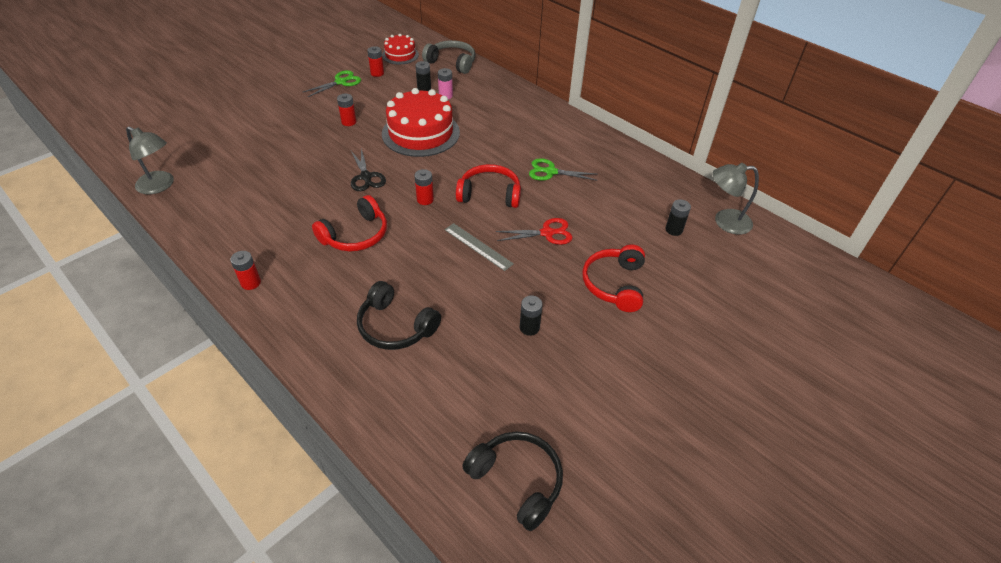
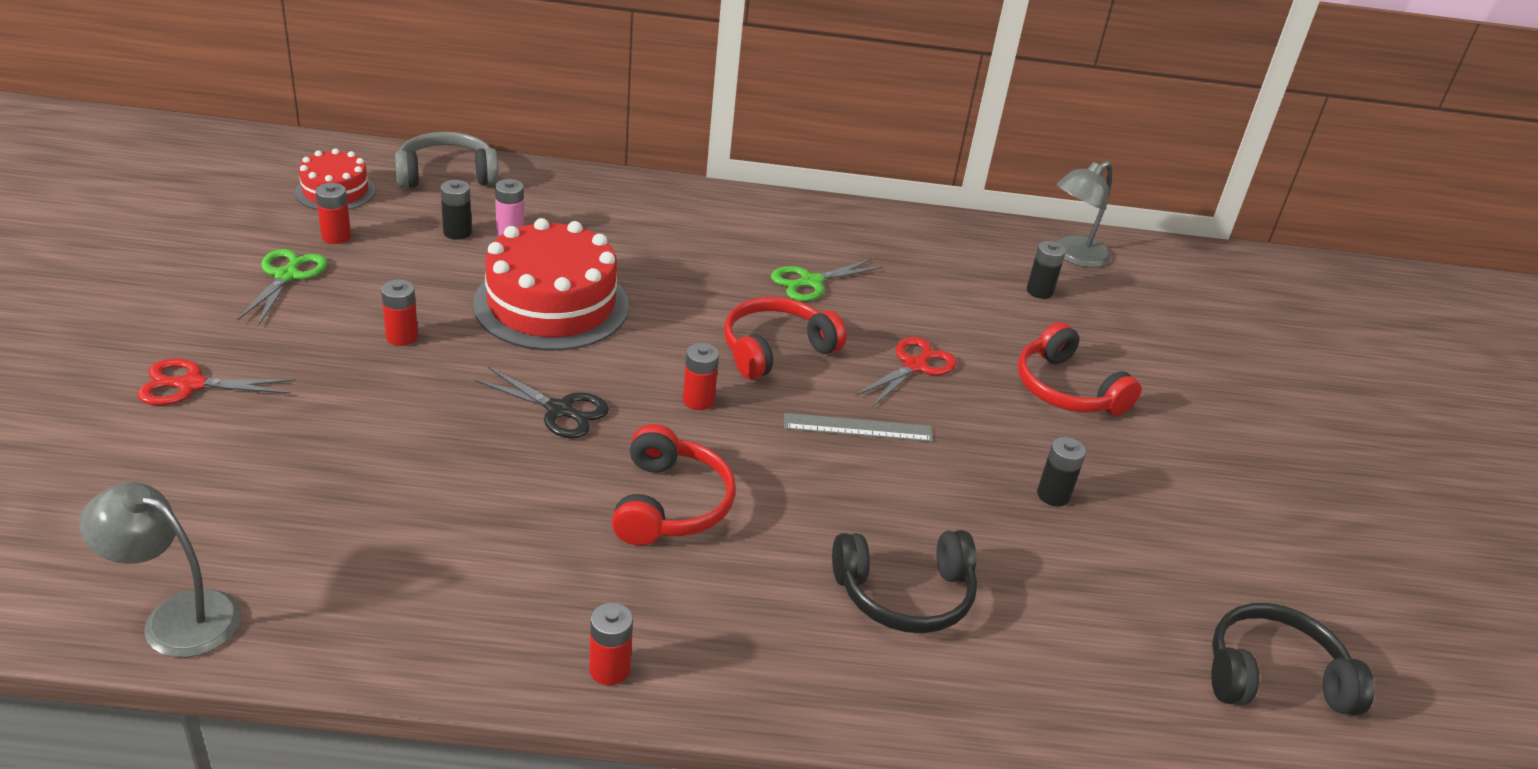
camera: 45 degrees left, 10 degrees down
grey lamp [126,126,174,195] -> grey lamp turned 150 degrees counterclockwise [79,482,241,658]
none -> red scissors [137,359,296,405]

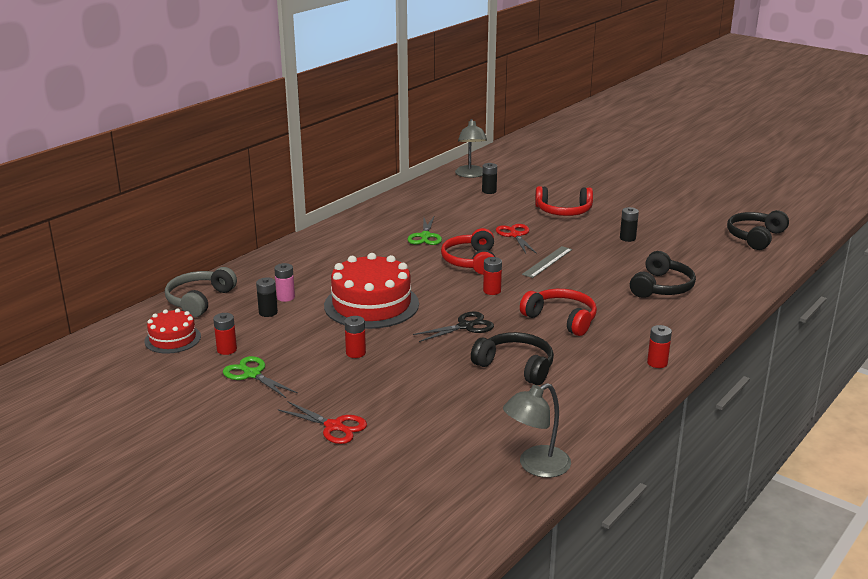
camera: 50 degrees left, 10 degrees down
red scissors [137,359,296,405] -> red scissors turned 90 degrees counterclockwise [278,401,367,444]
none -> black headphones [471,332,554,385]

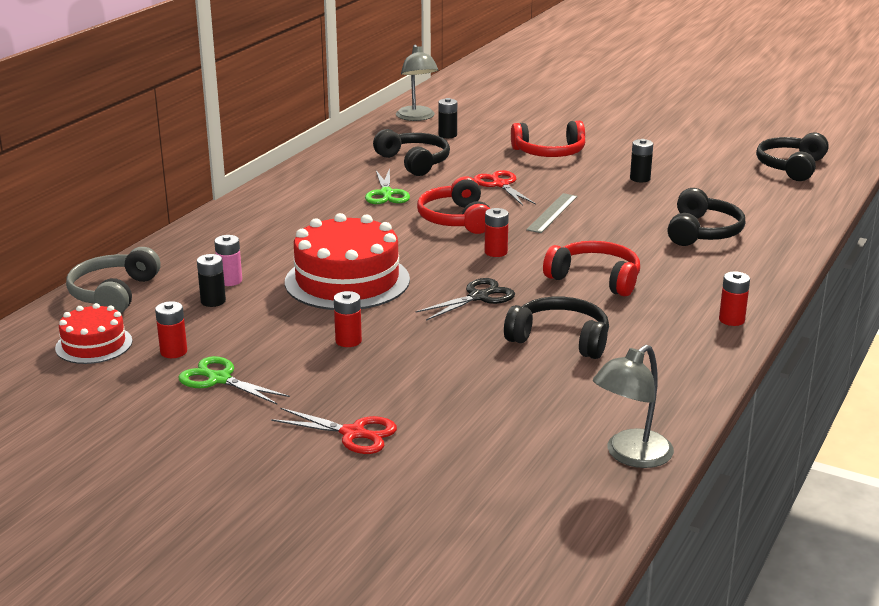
camera: 10 degrees left, 0 degrees up
none -> black headphones [373,129,450,176]

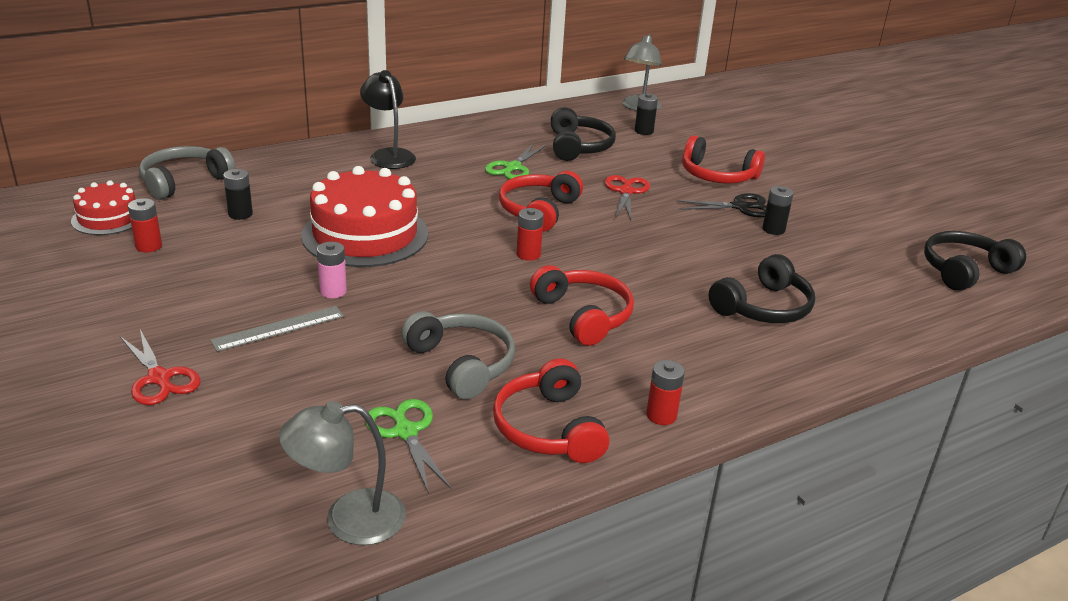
camera: 30 degrees right, 5 degrees up
green scissors [178,356,290,404] -> green scissors moved to [365,399,451,494]
pink battery [214,235,242,286] -> pink battery moved to [317,242,347,298]
red battery [334,291,362,347] -> none
black scissors [415,278,515,321] -> black scissors moved to [676,193,767,217]
black headphones [504,297,609,359] -> grey headphones [401,311,515,399]
grey ruler [526,193,578,233] -> grey ruler moved to [210,306,344,352]
none -> black lamp [360,70,416,169]
none -> red headphones [493,359,610,463]

